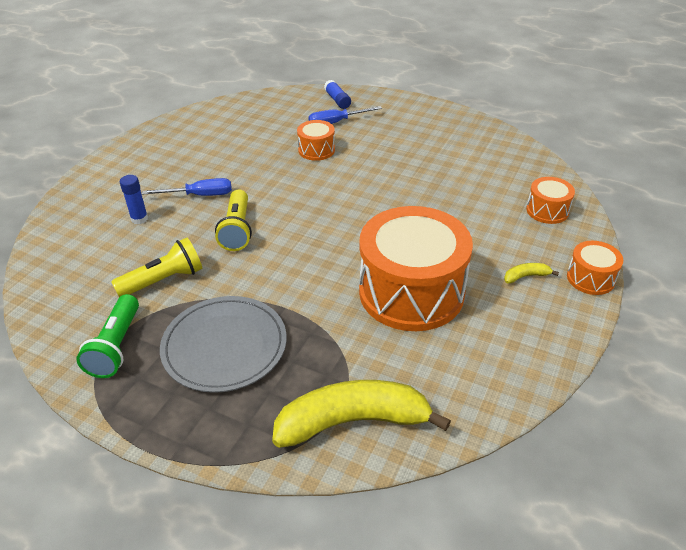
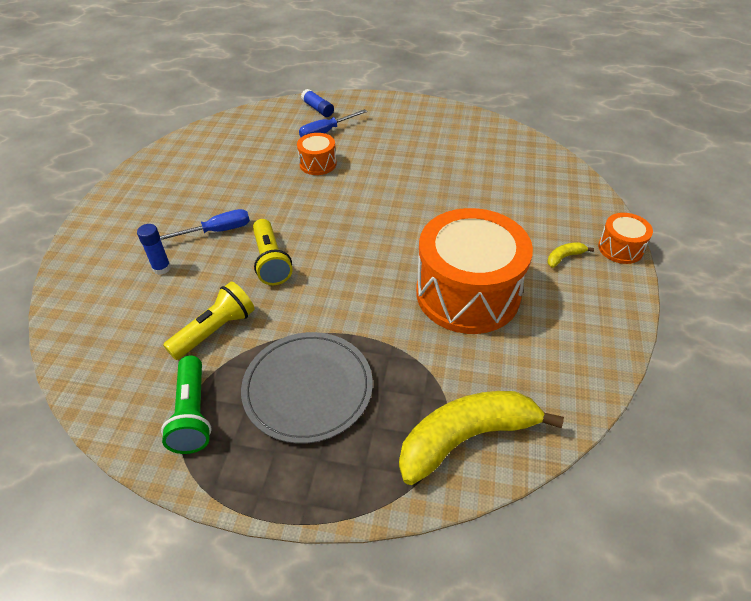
camera: 15 degrees left, 5 degrees up
orange drum [526,177,575,224] -> none

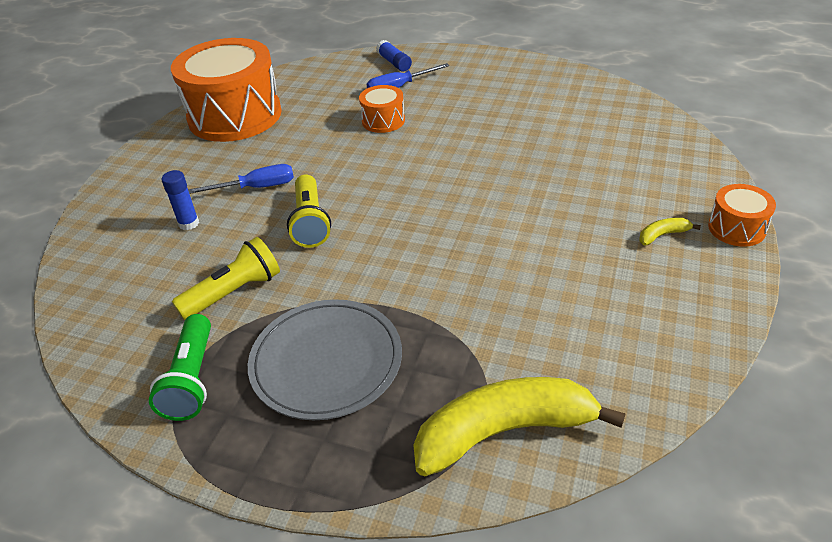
camera: 10 degrees right, 5 degrees down
orange drum [416,208,533,334] -> orange drum moved to [171,38,282,142]

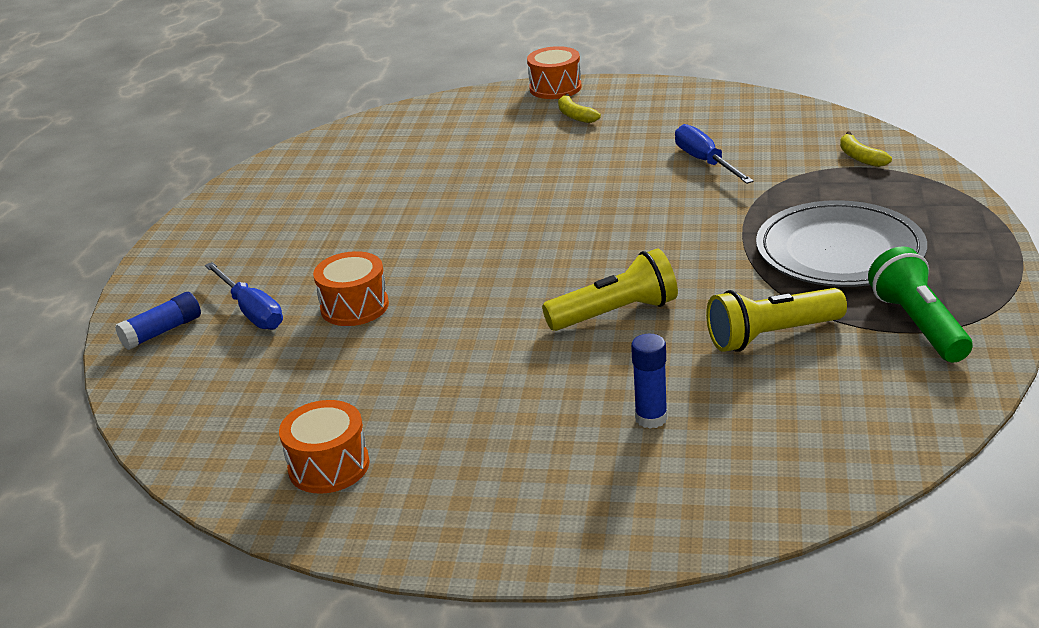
camera: 100 degrees left, 10 degrees down
green flashlight [149,314,211,421] -> green flashlight turned 90 degrees counterclockwise [868,246,973,363]
orange drum [171,38,282,142] -> orange drum [279,400,369,494], size x0.45
yellow flashlight [172,237,280,320] -> yellow flashlight turned 60 degrees counterclockwise [706,288,847,352]
blue screwdriver [188,164,294,194] -> blue screwdriver moved to [675,124,754,184]
yellow banana [413,377,626,476] -> yellow banana [840,132,892,167], size x0.40

